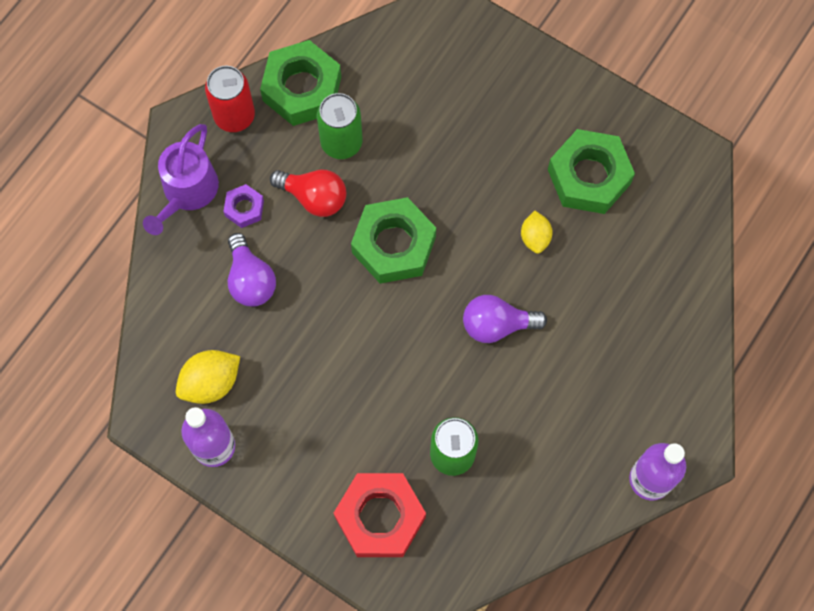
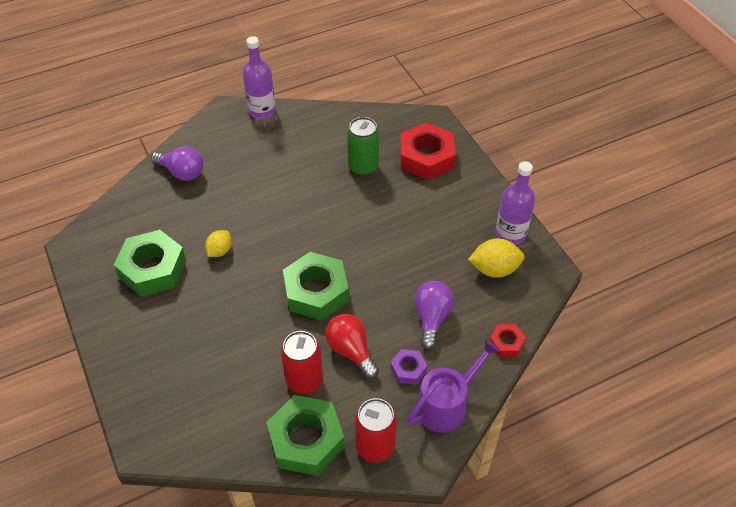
camera: 150 degrees left, 20 degrees down
green can [317,93,363,159] -> red can [281,331,323,394]
purple light bulb [463,295,547,343] -> purple light bulb moved to [151,146,203,181]
none -> red nut [490,324,526,357]

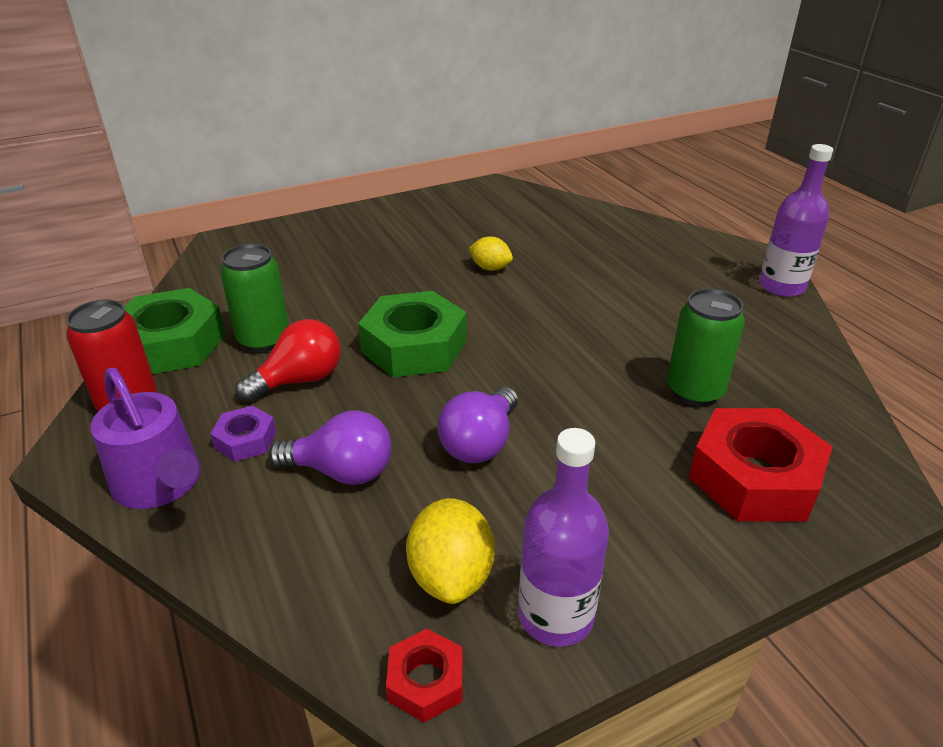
camera: 90 degrees right, 15 degrees down
green nut [114,230,186,297] -> none
purple light bulb [151,146,203,181] -> purple light bulb moved to [438,387,518,463]
red can [281,331,323,394] -> green can [220,244,289,352]
red nut [490,324,526,357] -> red nut moved to [386,629,463,723]

